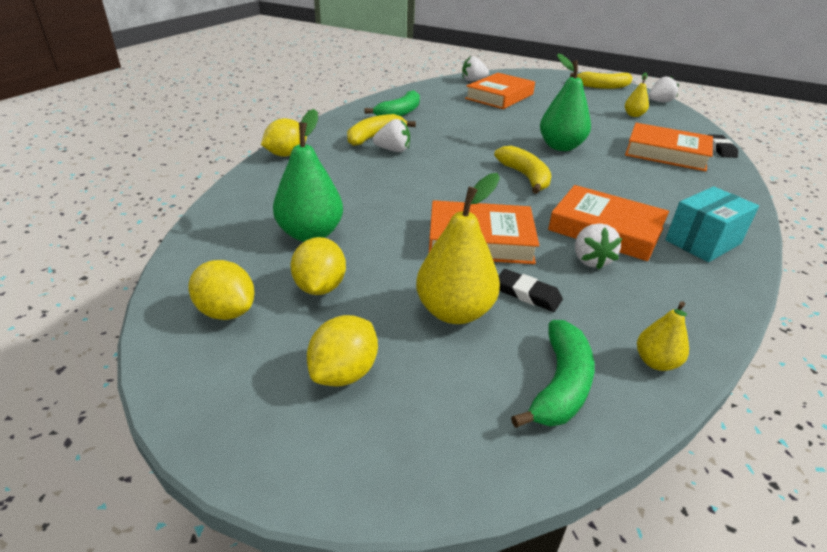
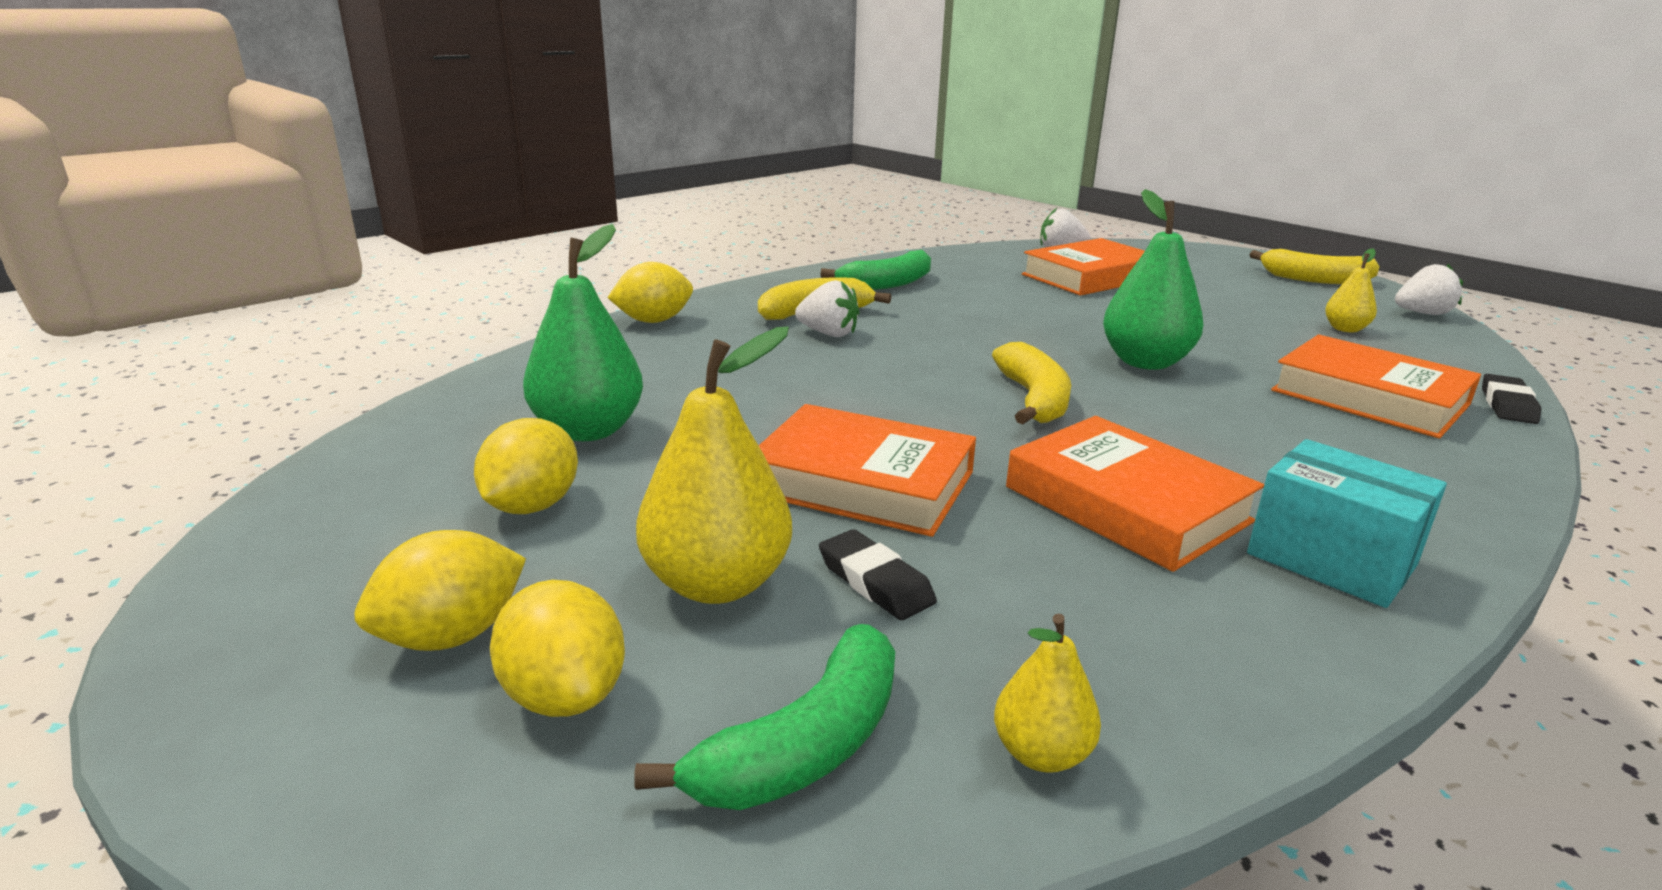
camera: 20 degrees right, 10 degrees down
yellow lemon [188,260,255,320] -> yellow lemon moved to [490,580,625,717]
white strawberry [575,223,622,270] -> none
turquoise box [665,186,759,262] -> turquoise box turned 60 degrees clockwise [1247,439,1447,608]

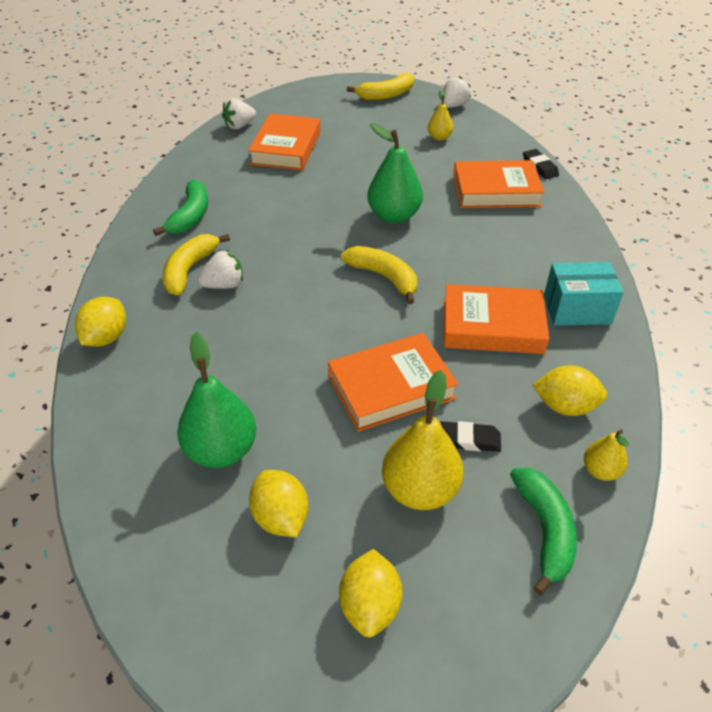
camera: 45 degrees left, 20 degrees up
yellow lemon [490,580,625,717] -> yellow lemon moved to [533,365,607,416]

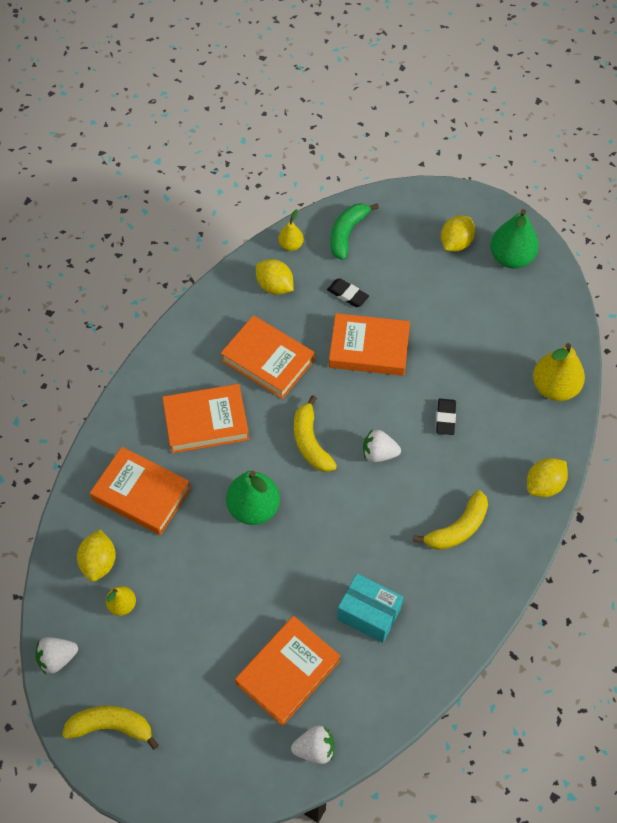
camera: 150 degrees left, 15 degrees up
green banana [153,180,208,236] -> none
green pear [177,332,256,468] -> green pear moved to [490,209,539,269]
white strawberry [198,250,243,289] -> white strawberry moved to [363,429,401,462]
yellow lemon [249,470,309,537] -> yellow lemon moved to [77,530,116,581]
yellow pear [382,370,464,510] -> yellow pear moved to [533,343,585,401]
black eraser [523,149,559,179] -> black eraser moved to [436,398,456,435]
turquoise box [544,262,624,326] -> turquoise box moved to [337,574,403,643]
none -> orange book [162,384,249,453]

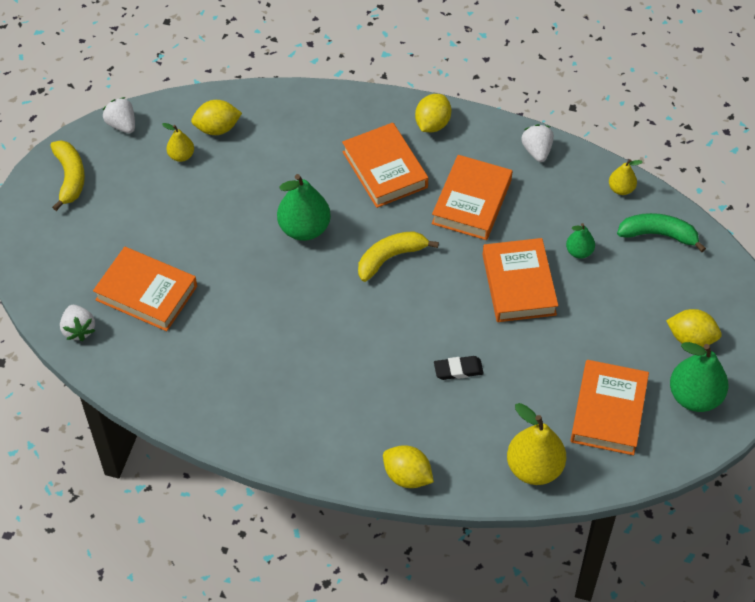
camera: 75 degrees right, 5 degrees down
orange book [90,447,191,535] -> orange book moved to [570,360,649,455]
yellow lemon [256,259,294,295] -> yellow lemon moved to [415,94,451,132]
black eraser [327,278,369,307] -> green pear [566,223,595,259]
turquoise box [337,574,403,643] -> none
white strawberry [363,429,401,462] -> white strawberry moved to [521,124,554,162]
yellow banana [414,490,488,550] -> none

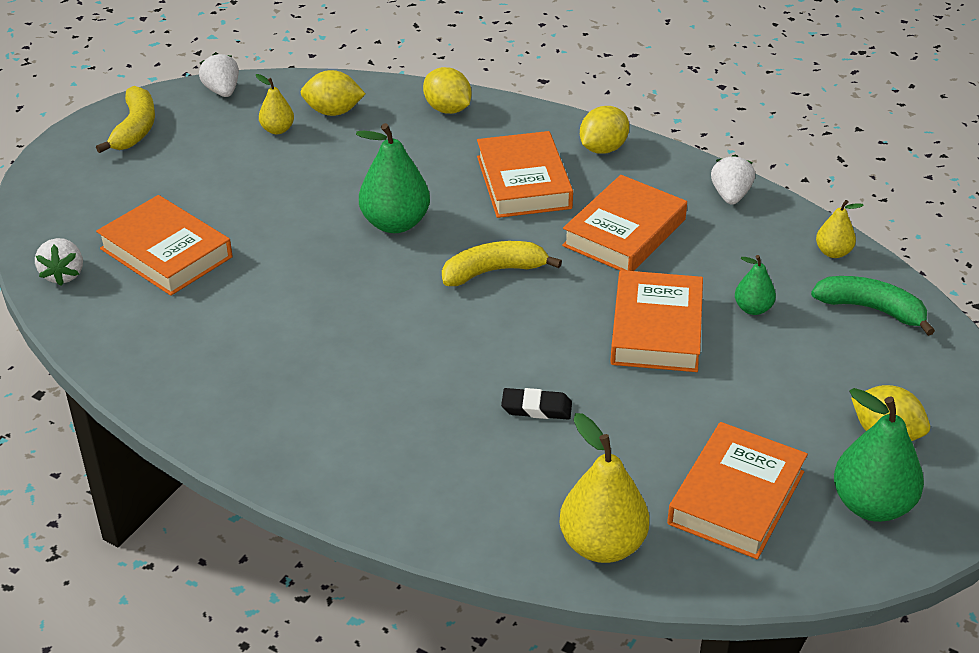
camera: 15 degrees right, 15 degrees down
yellow lemon [383,445,434,488] -> yellow lemon moved to [423,67,472,114]

